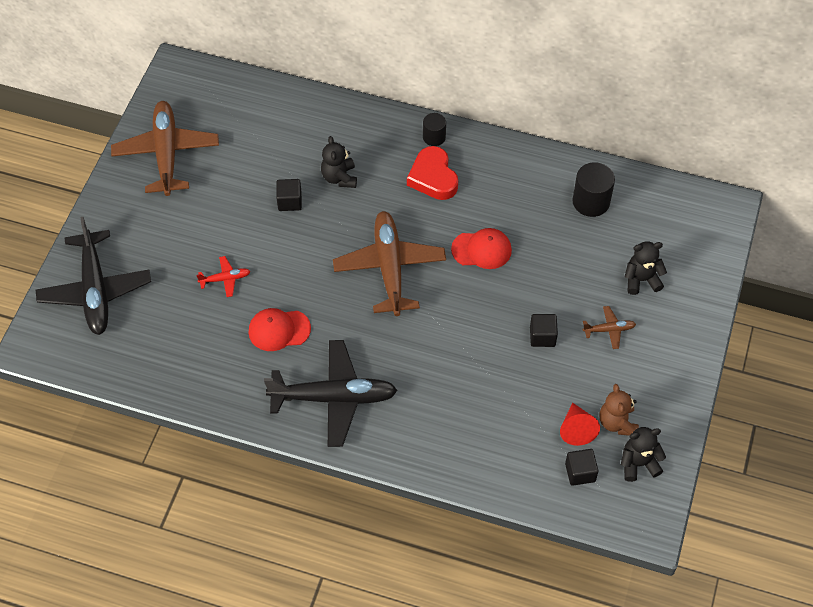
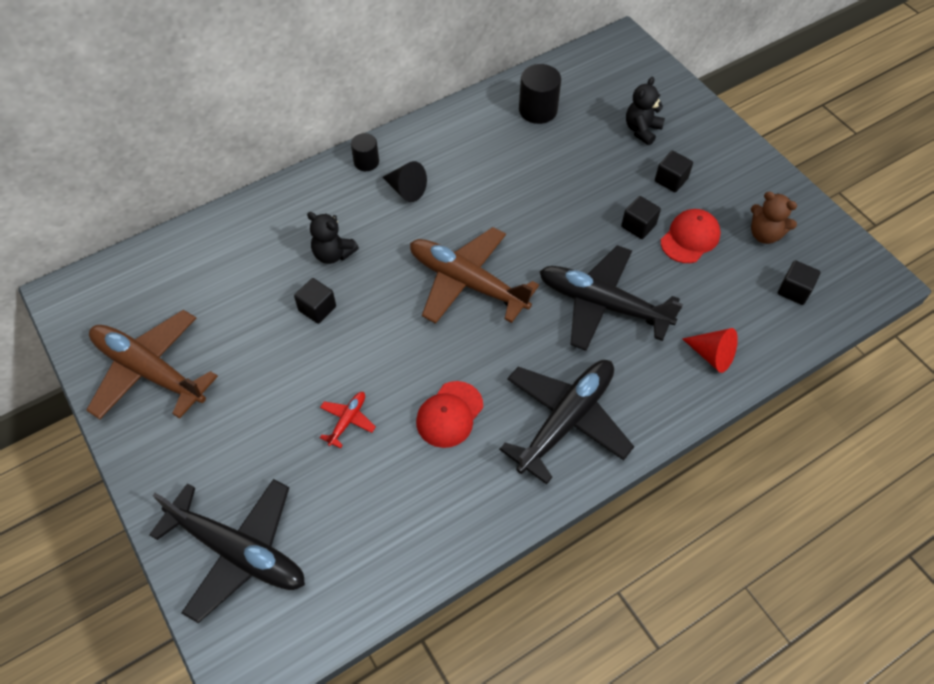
camera: 50 degrees left, 0 degrees up
red heart [407,146,458,200] -> black cone [382,161,427,202]
red cap [451,228,512,269] -> red cap moved to [661,209,721,263]
red cone [560,403,600,446] -> red cone moved to [683,328,738,373]
brown plane [582,306,636,349] -> black cube [655,151,693,192]
black teddy bear [621,427,666,482] -> none
none -> black plane [539,245,683,351]

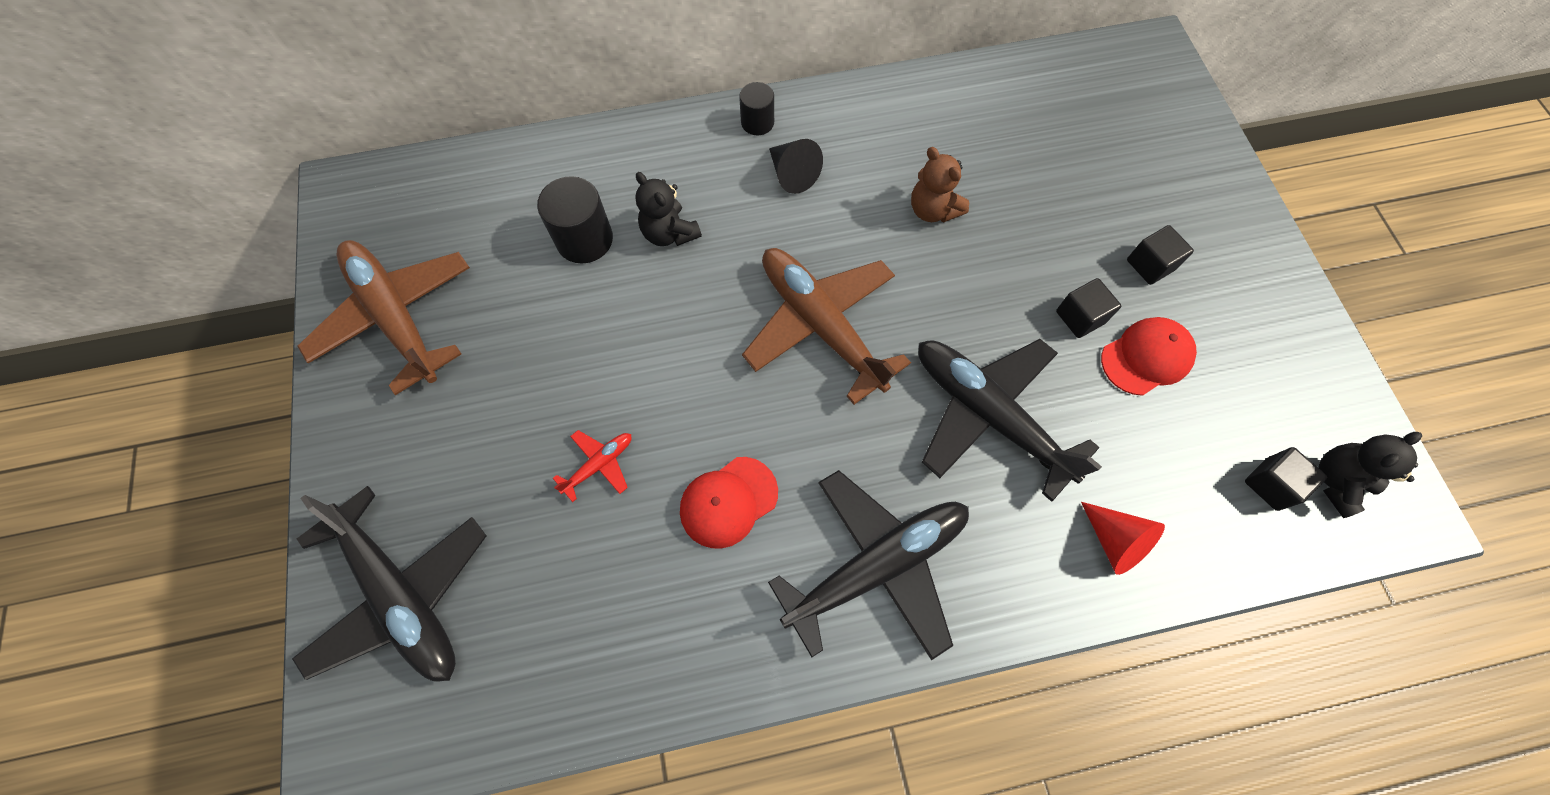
camera: 20 degrees right, 10 degrees up
black cube [294,278,336,324] -> none
black cylinder [519,64,561,124] -> black cylinder moved to [537,176,613,264]
black teddy bear [626,76,665,145] -> black teddy bear moved to [1318,432,1422,518]
brown teddy bear [751,192,797,244] -> brown teddy bear moved to [911,147,969,222]

